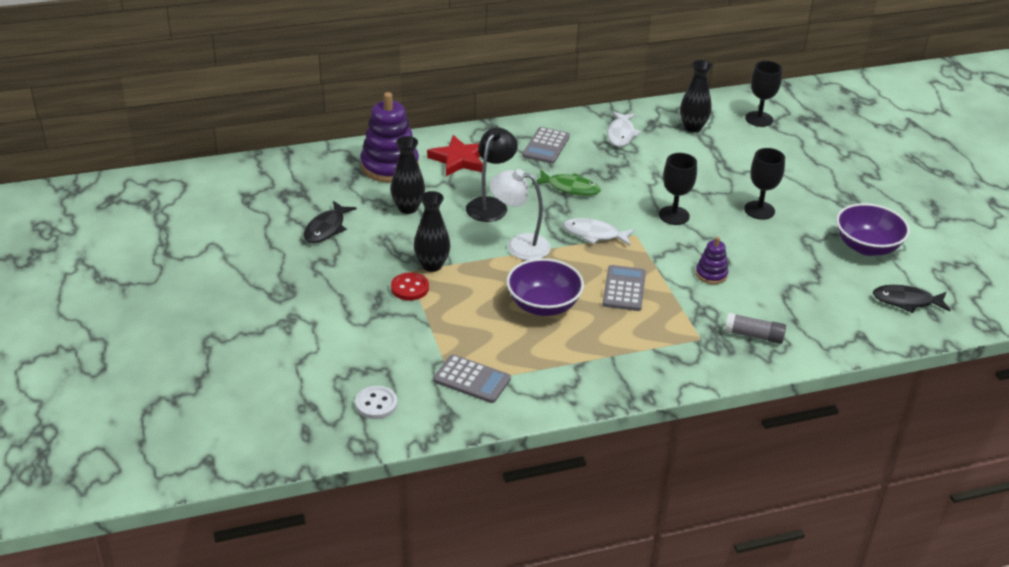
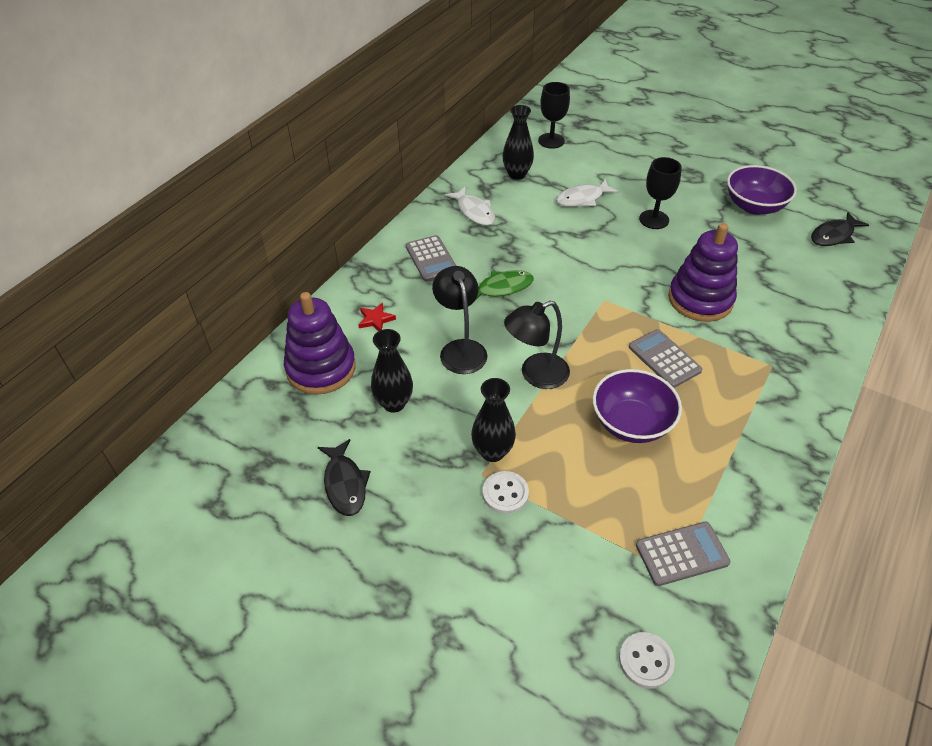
camera: 40 degrees left, 10 degrees up
red button [391,272,429,301] -> white button [483,471,529,514]
red star [427,135,483,176] -> red star [358,302,396,331], size x0.54
white lamp [490,169,551,260] -> black lamp [504,301,570,389]
white fish [563,218,635,246] -> white fish moved to [556,179,619,207]
black goblet [659,153,697,225] -> none
purple stacking toy [696,237,728,284] -> purple stacking toy [668,223,738,322], size x1.99
grey glue stick [725,313,786,344] -> none

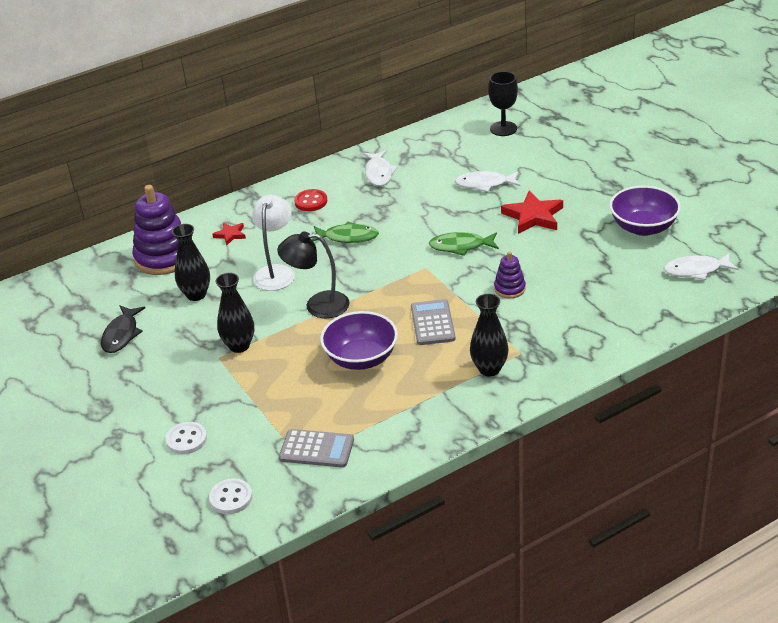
camera: 30 degrees right, 10 degrees down
grey calculator [406,235,456,282] -> red button [294,189,327,211]
black lamp [432,266,487,374] -> white lamp [252,195,295,291]
white button [483,471,529,514] -> white button moved to [166,422,207,454]
black vase [502,105,534,180] -> black vase moved to [470,294,509,377]
black goblet [639,157,682,229] -> red star [501,191,563,234]
purple stacking toy [668,223,738,322] -> purple stacking toy [494,251,526,298], size x0.50
black fish [811,212,869,246] -> white fish [664,253,739,280]
none -> green fish [429,232,499,256]

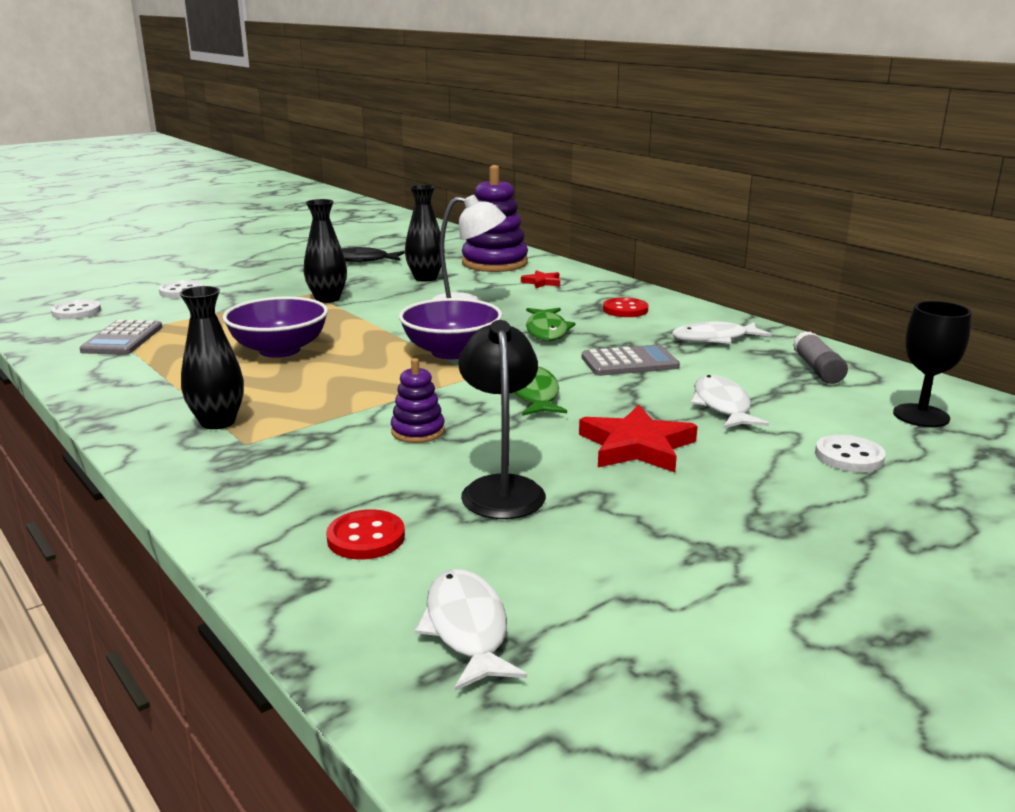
camera: 80 degrees right, 15 degrees down
black lamp [277,231,350,318] -> black lamp moved to [458,320,546,519]
grey calculator [411,299,456,345] -> grey calculator moved to [582,344,680,376]
purple bowl [609,186,681,236] -> purple bowl moved to [399,298,502,359]
none -> red button [326,509,405,560]
none -> grey glue stick [793,331,848,384]
none -> white button [815,434,886,472]

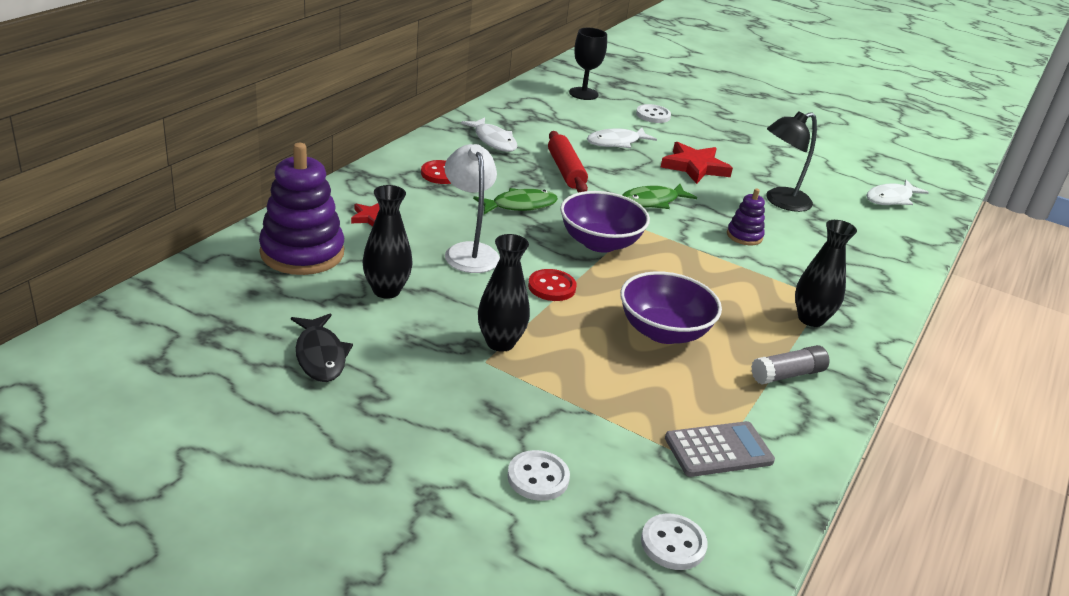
camera: 115 degrees left, 10 degrees up
red button [326,509,405,560] -> red button moved to [528,269,576,301]
grey calculator [582,344,680,376] -> red rolling pin [548,131,588,192]
grey glue stick [793,331,848,384] -> grey glue stick moved to [751,345,830,385]

